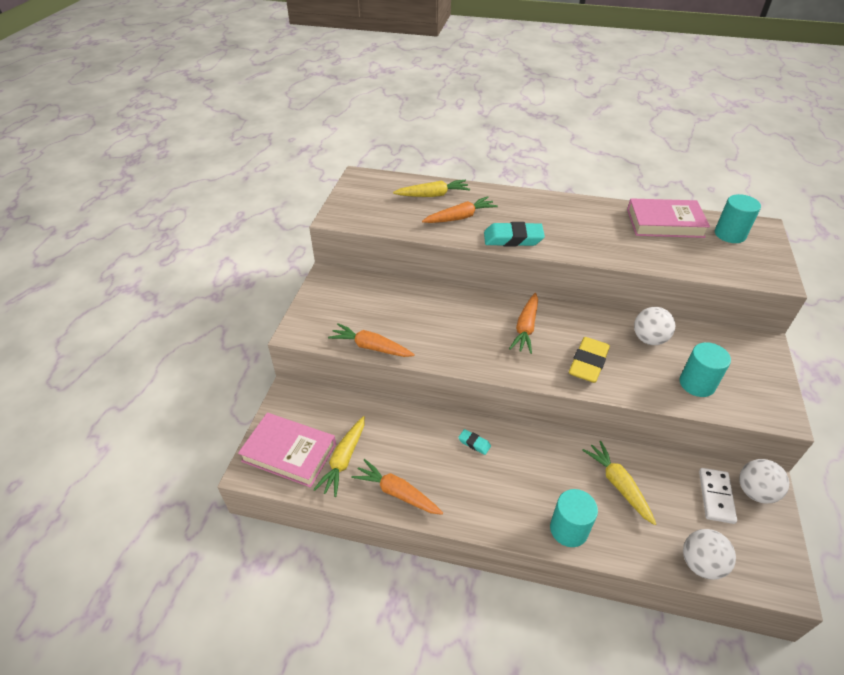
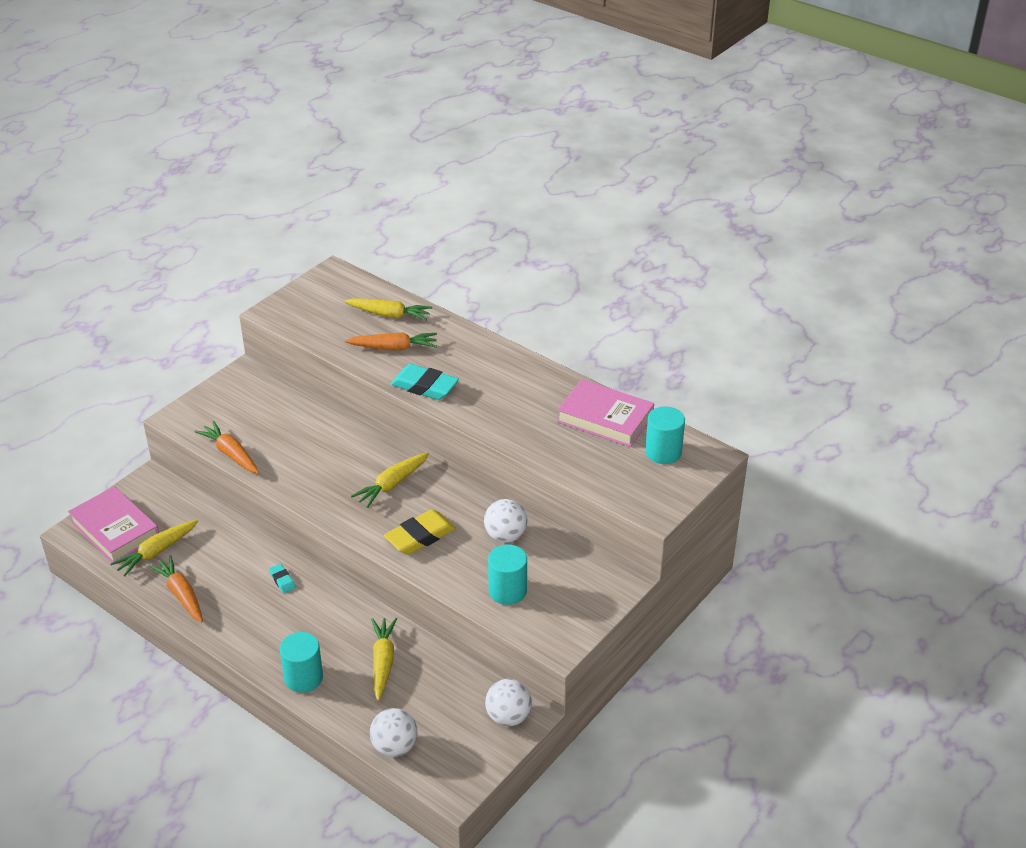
camera: 25 degrees right, 5 degrees down
orange carrot [509,293,538,354] -> yellow carrot [351,452,429,508]
white domino [699,468,737,524] -> none

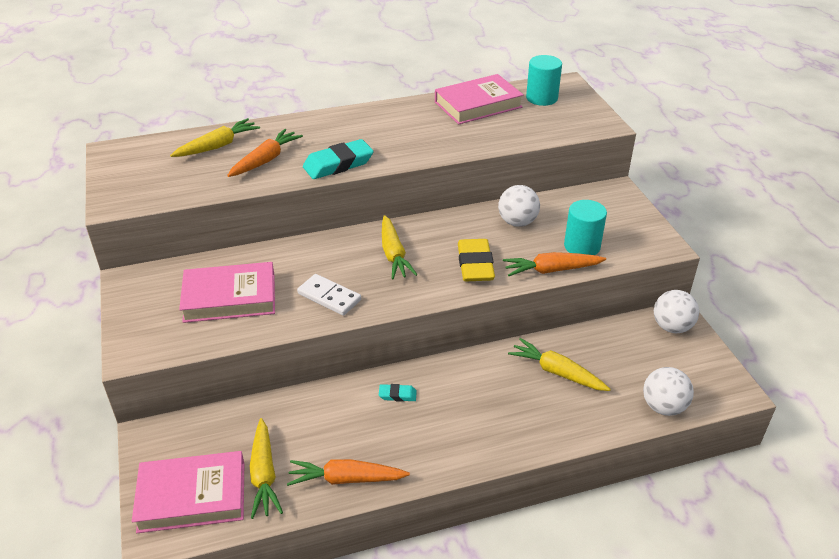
camera: 55 degrees left, 0 degrees up
orange carrot [195,421,259,474] -> orange carrot moved to [503,252,606,276]
turquoise cylinder [280,632,323,693] -> none
none -> pink book [179,262,275,323]
none -> white domino [297,274,361,316]

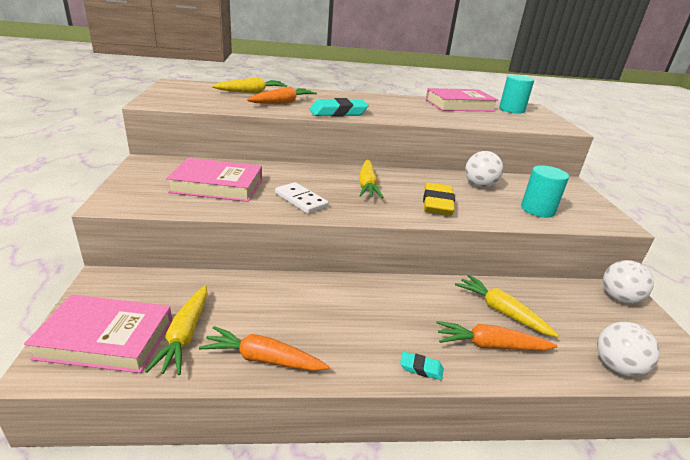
camera: 10 degrees right, 10 degrees down
turquoise eraser [379,384,417,402] -> turquoise eraser moved to [400,352,443,380]
orange carrot [503,252,606,276] -> orange carrot moved to [436,321,557,351]

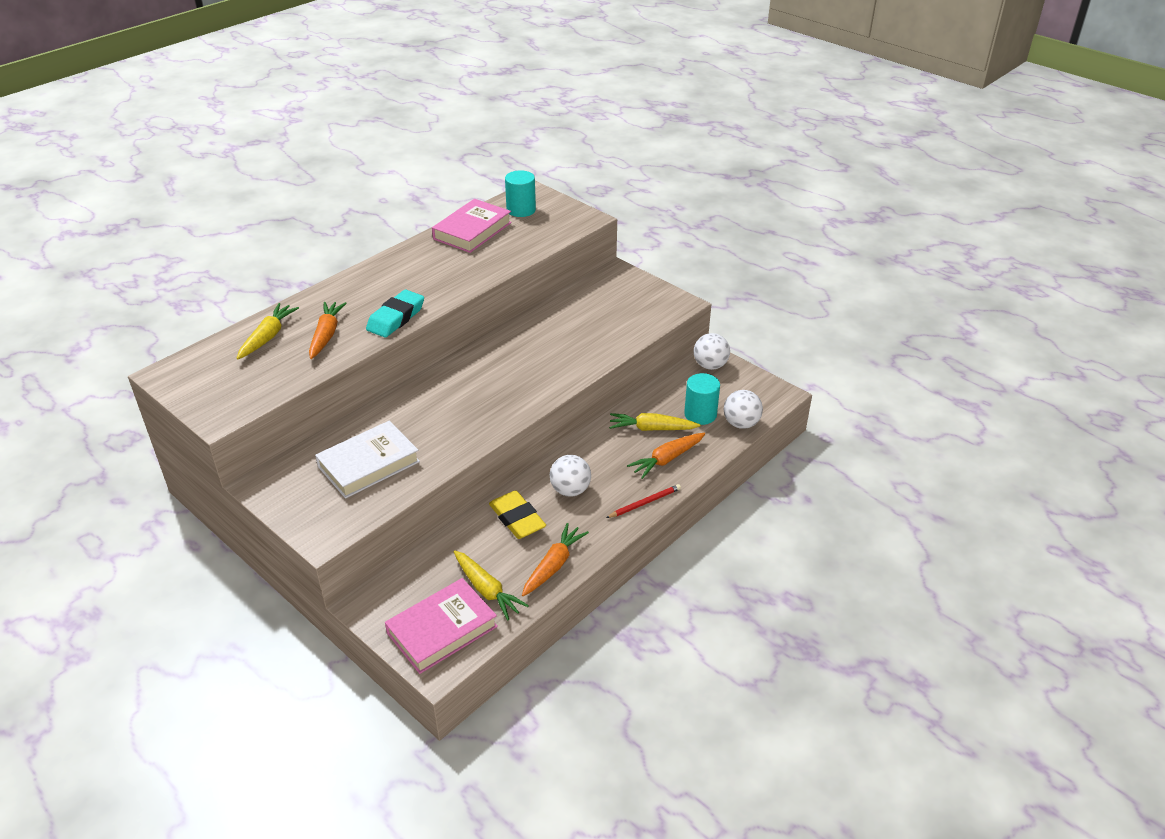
camera: 40 degrees left, 10 degrees up
pink book [166,158,262,202] -> white book [315,421,420,499]
orange carrot [199,326,329,371] -> orange carrot turned 150 degrees clockwise [522,523,589,596]
white domino [275,182,328,214] -> none
yellow carrot [359,160,383,198] -> none
turquoise eraser [400,352,443,380] -> red pencil [606,484,681,518]
yellow eraser [423,182,455,216] -> yellow eraser moved to [489,490,546,539]
white ball [465,151,503,188] -> white ball moved to [550,455,591,497]
turquoise cylinder [521,166,569,217] -> turquoise cylinder moved to [684,373,720,425]

